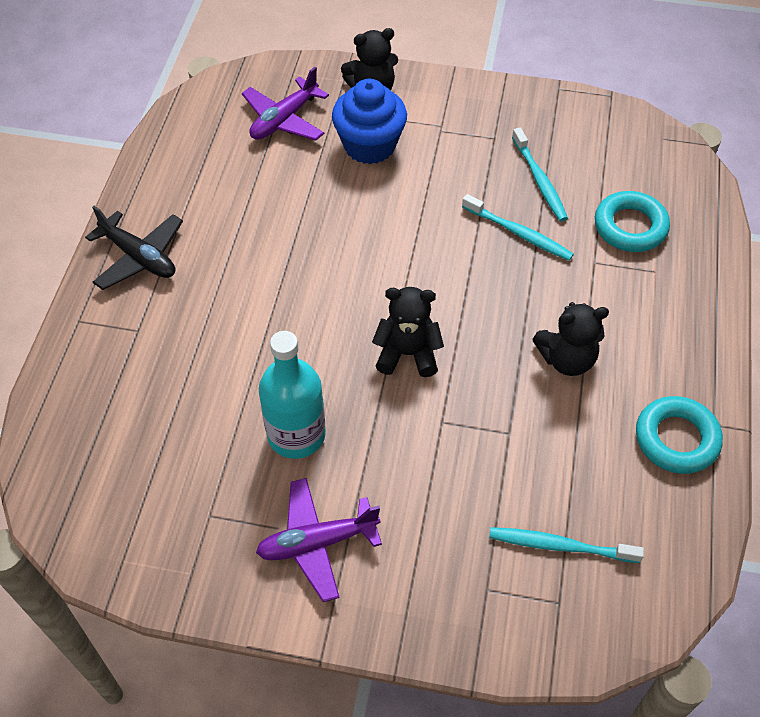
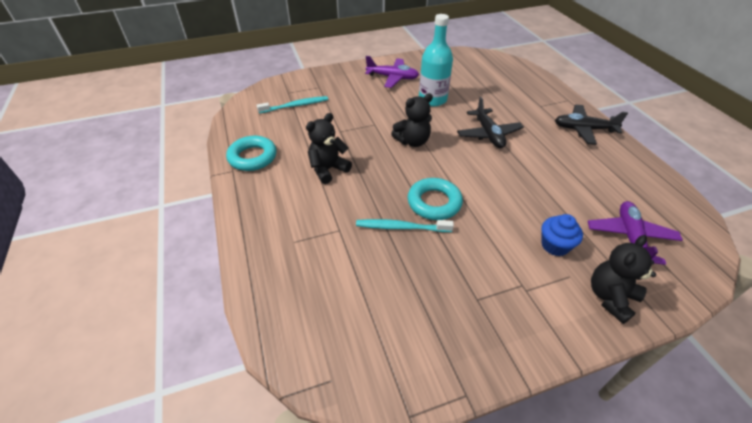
camera: 150 degrees right, 10 degrees down
purple plane [256,478,382,602] -> purple plane turned 60 degrees clockwise [365,56,419,88]
blue cupcake [332,79,407,164] -> blue cupcake [541,214,583,256], size x0.61
turquoise toothbrush [512,128,568,221] -> none
turquoise ring [595,191,670,252] -> turquoise ring moved to [408,178,463,220]
none -> black plane [457,97,524,148]

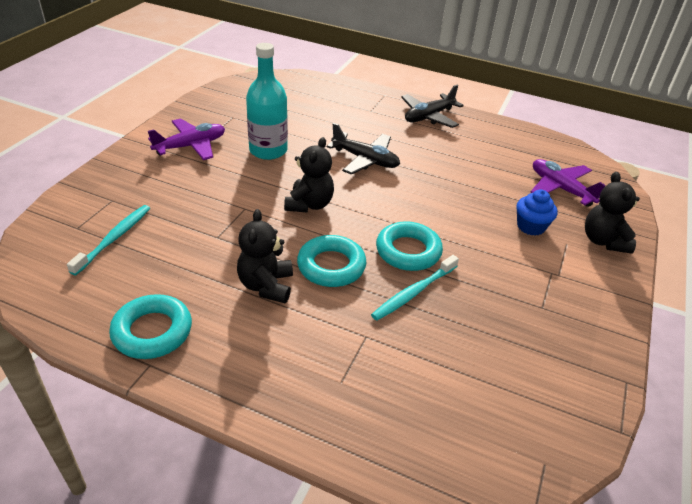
camera: 50 degrees left, 5 degrees down
none -> turquoise ring [297,235,366,287]

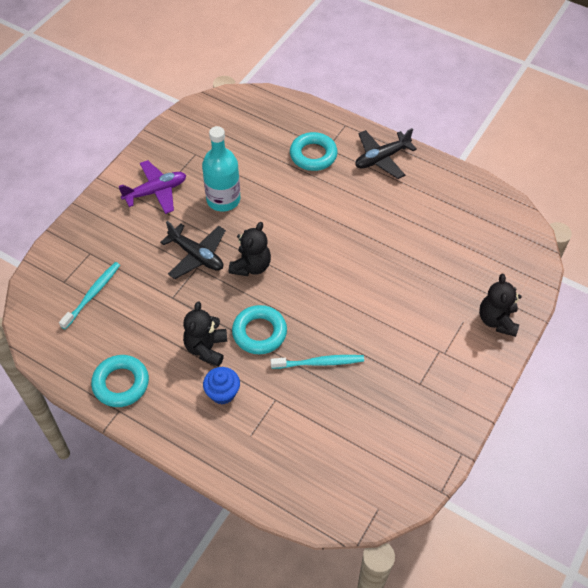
camera: 10 degrees right, 15 degrees up
black plane [327,123,400,175] -> black plane moved to [160,221,226,279]
turquoise toothbrush [371,255,459,320] -> turquoise toothbrush turned 150 degrees counterclockwise [271,355,364,369]
turquoise ring [376,221,443,271] -> turquoise ring moved to [290,132,338,171]
blue cupcake [516,189,557,236] -> blue cupcake moved to [203,367,240,405]
purple plane [531,159,606,207] -> none

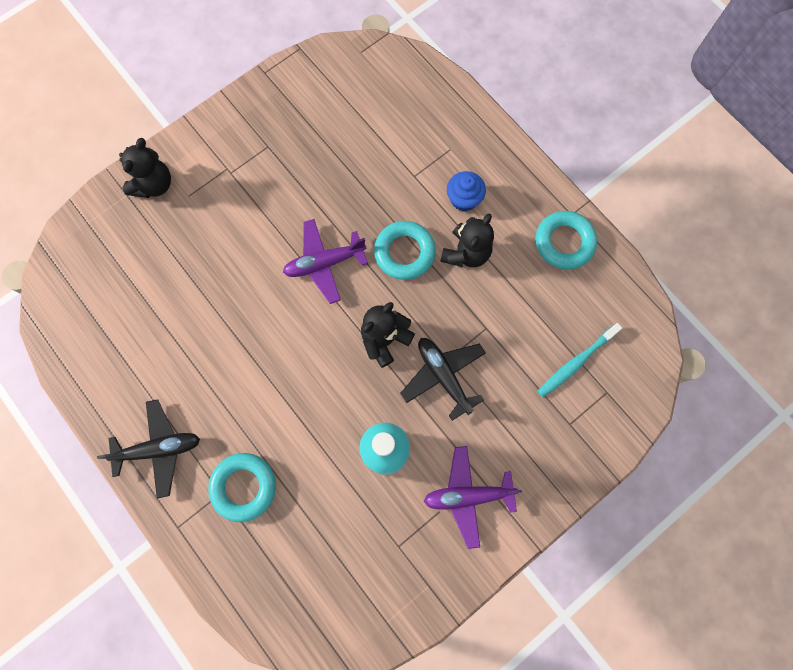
camera: 160 degrees left, 20 degrees up
turquoise toothbrush [271,355,364,369] -> none
none -> purple plane [283,219,368,304]

